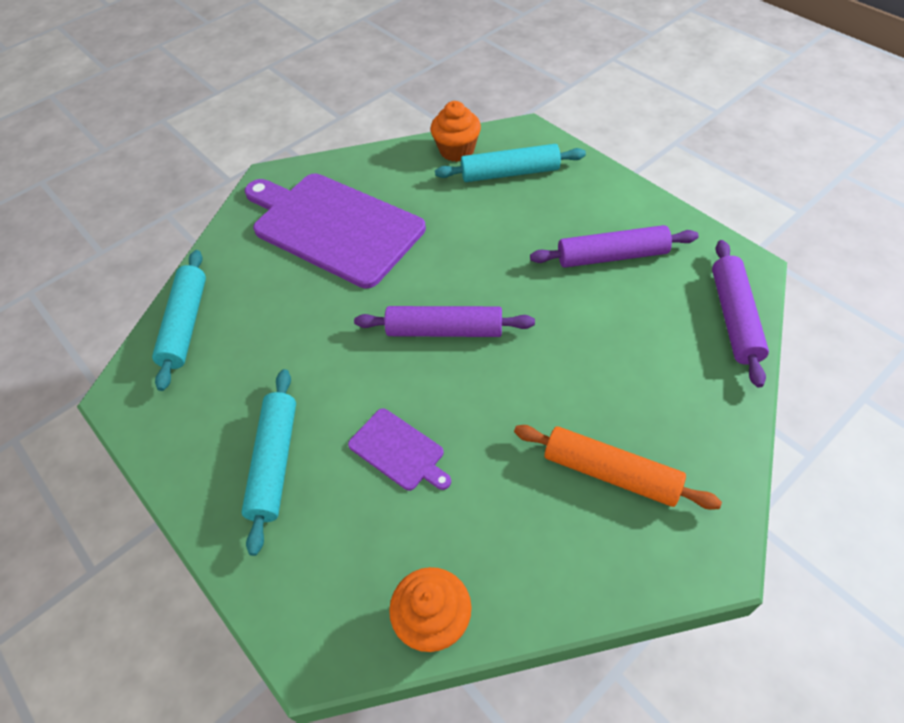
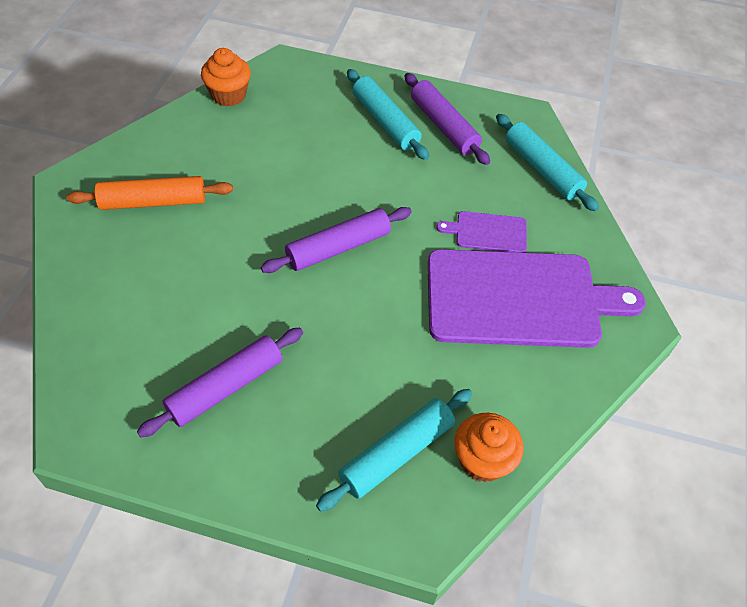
camera: 140 degrees right, 0 degrees up
purple cutting board [348,408,451,491] -> purple cutting board moved to [436,211,527,253]
purple rolling pin [712,240,769,388] -> purple rolling pin moved to [405,73,490,165]

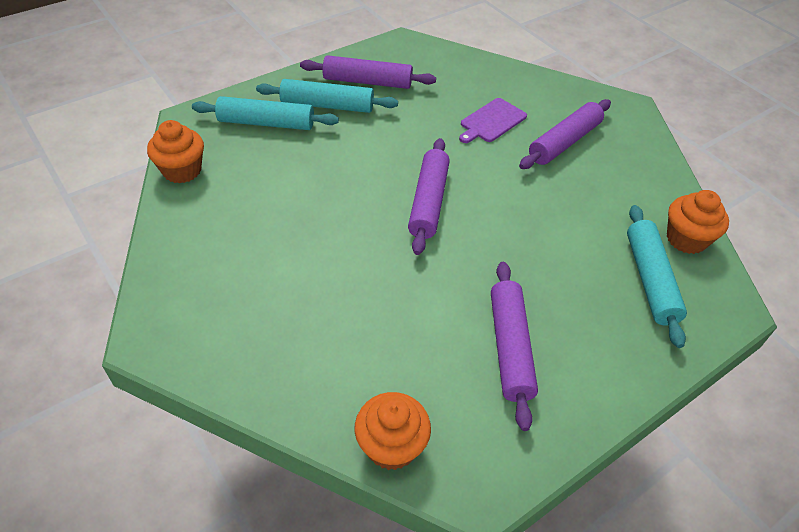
camera: 50 degrees left, 5 degrees down
orange rolling pin [67,176,233,210] -> none
purple cutting board [427,249,646,348] -> purple rolling pin [519,99,611,169]
turquoise rolling pin [496,114,599,212] -> turquoise rolling pin moved to [192,96,339,130]
none -> orange cupcake [355,392,431,470]

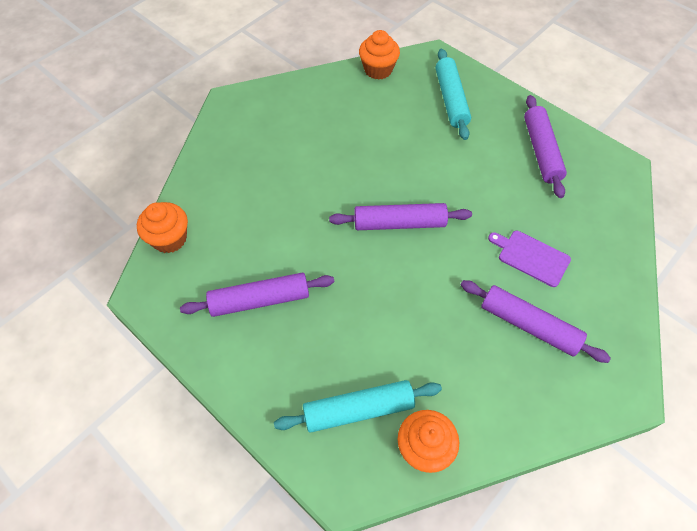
camera: 80 degrees right, 10 degrees up
turquoise rolling pin [256,79,398,113] -> none

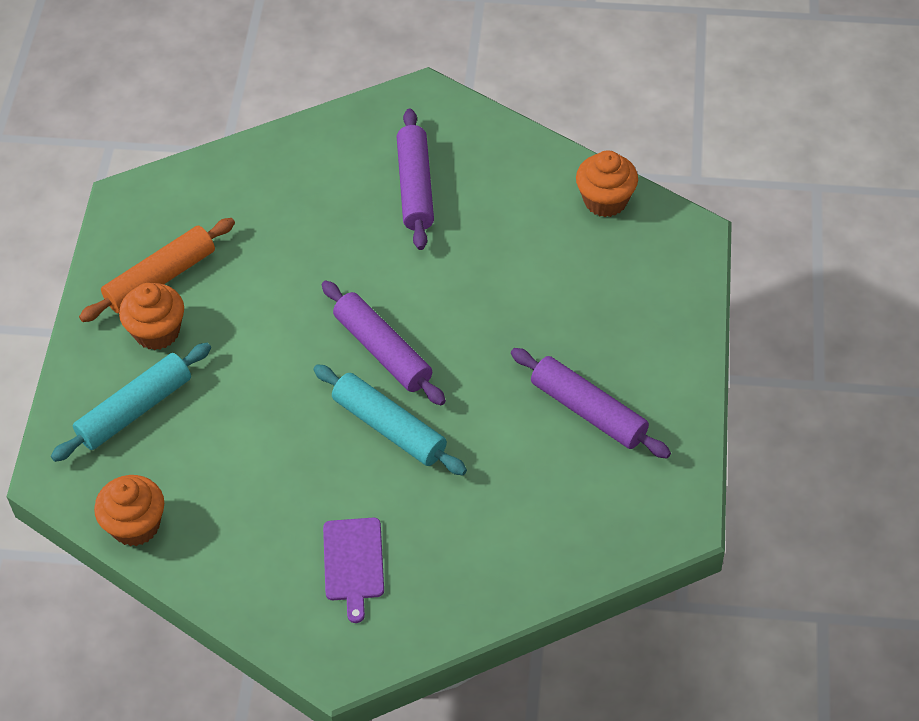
camera: 125 degrees left, 5 degrees down
orange cupcake [137,202,188,253] -> orange cupcake moved to [119,283,184,350]
turquoise rolling pin [274,380,442,433] -> turquoise rolling pin moved to [313,364,467,475]
purple cutting board [488,231,571,287] -> purple cutting board moved to [323,517,384,623]
purple rolling pin [524,95,567,198] -> orange rolling pin [79,218,235,322]

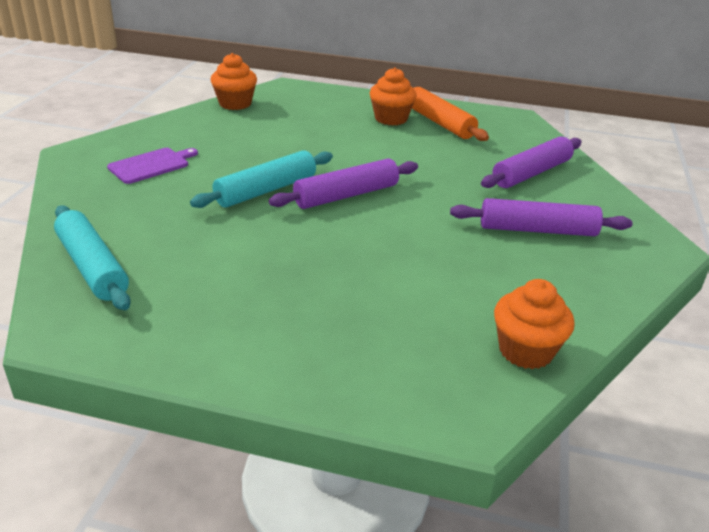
camera: 95 degrees right, 20 degrees down
turquoise rolling pin [51,343,211,462] -> turquoise rolling pin moved to [54,205,131,310]
purple cutting board [323,517,384,623] -> purple cutting board turned 135 degrees clockwise [107,148,198,184]
purple rolling pin [511,348,671,459] -> purple rolling pin moved to [481,136,582,188]

